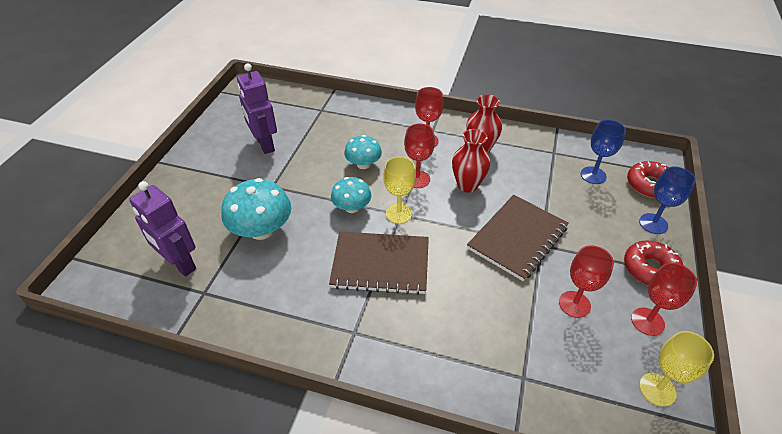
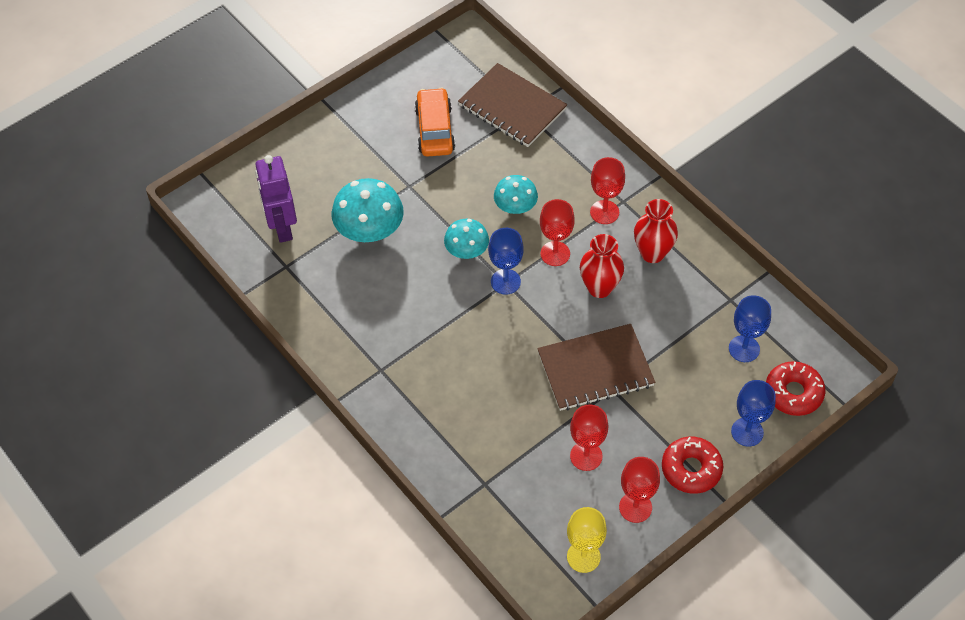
camera: 35 degrees right, 10 degrees up
purple robot [237,63,277,154] -> orange car [415,88,455,157]
brown notebook [329,232,429,295] -> brown notebook moved to [458,63,567,147]
yellow goblet [383,157,416,224] -> blue goblet [488,228,524,295]

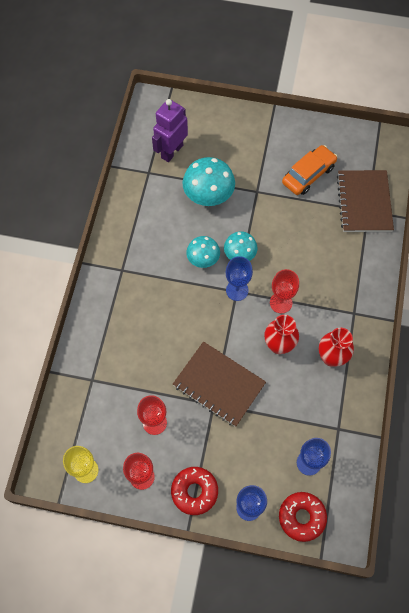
camera: 50 degrees right, 10 degrees up
turquoise mushroom [494,175,538,214] -> turquoise mushroom moved to [186,236,220,268]
red goblet [590,157,625,224] -> none

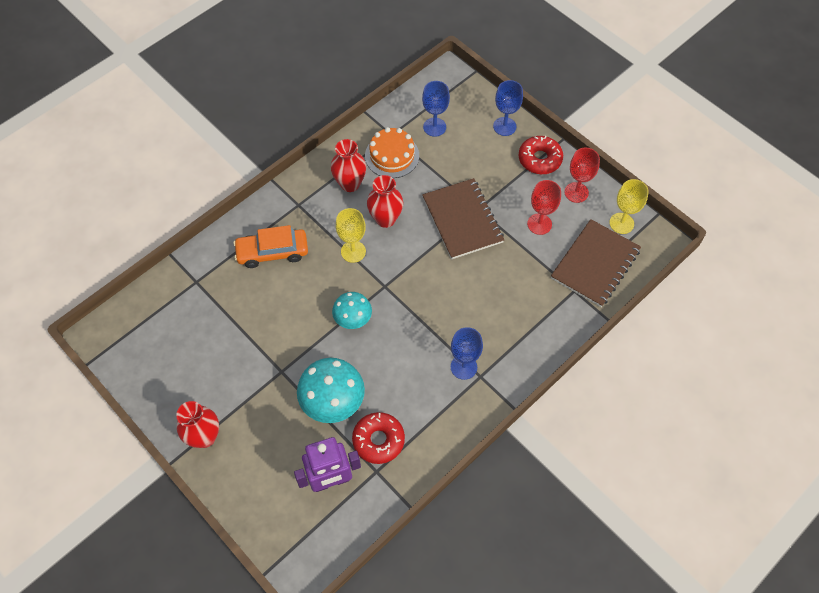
camera: 145 degrees left, 5 degrees down
turquoise mushroom [186,236,220,268] -> none
blue goblet [226,256,253,301] -> blue goblet moved to [451,327,483,380]
red goblet [270,269,299,313] -> yellow goblet [336,208,366,263]
red donut [279,492,327,542] -> red donut moved to [352,412,405,464]
orange car [282,145,337,195] -> orange car moved to [233,225,308,268]
brown notebook [337,170,394,232] -> brown notebook moved to [551,219,641,307]
none -> red vase [176,401,219,448]
none -> orange cake [365,127,419,178]

